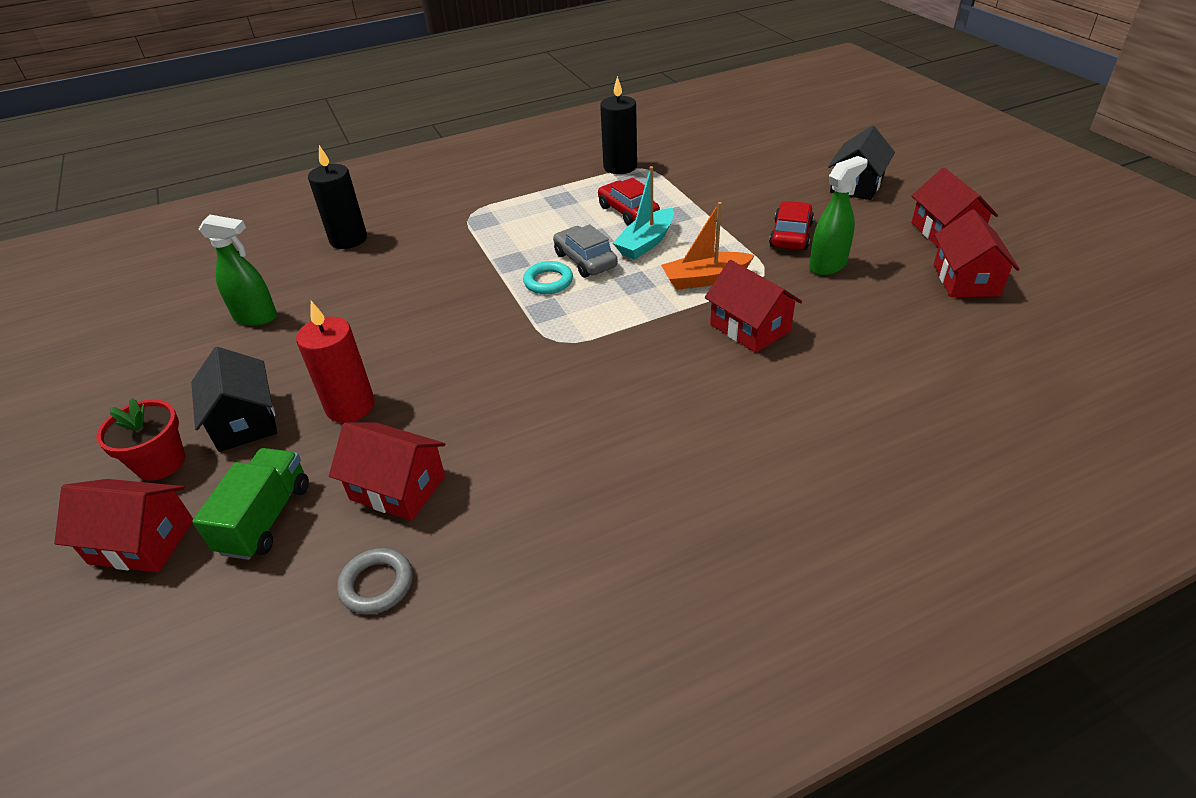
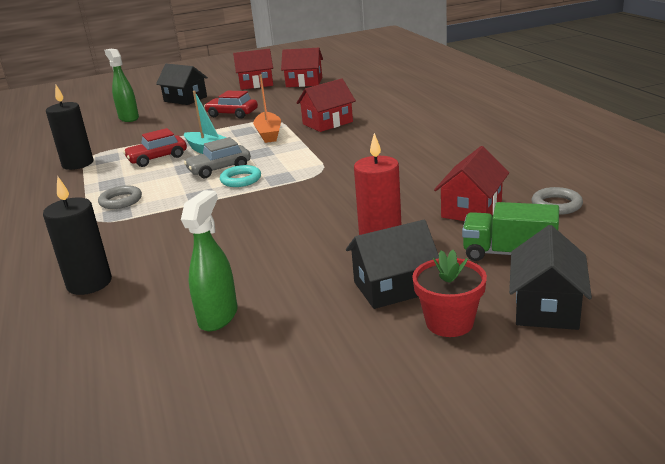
camera: 85 degrees left, 15 degrees down
red house [54,479,193,572] -> black house [509,225,592,330]
green spray bottle [809,156,868,275] -> green spray bottle moved to [104,49,139,122]
none -> grey ring [98,185,142,209]

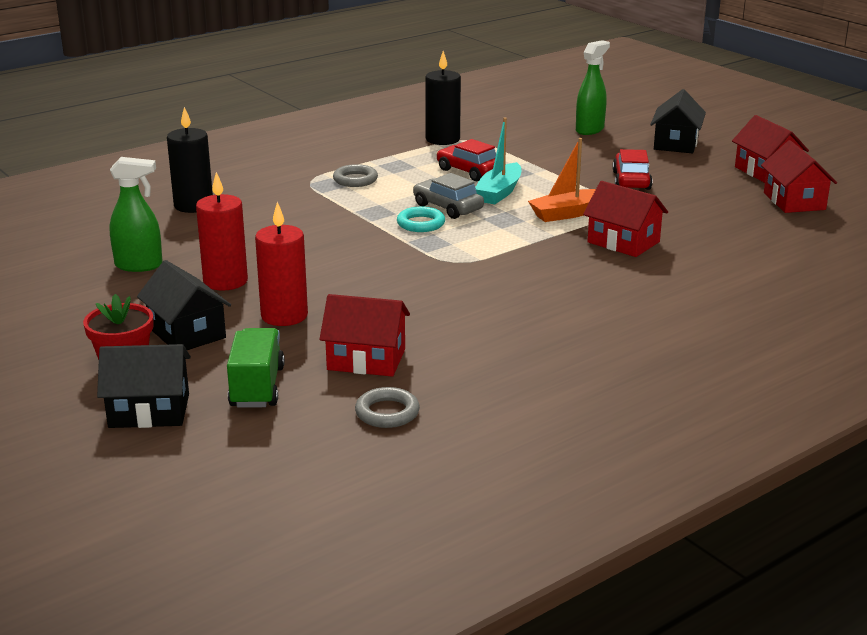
camera: 70 degrees right, 0 degrees up
none -> red candle [196,172,248,291]

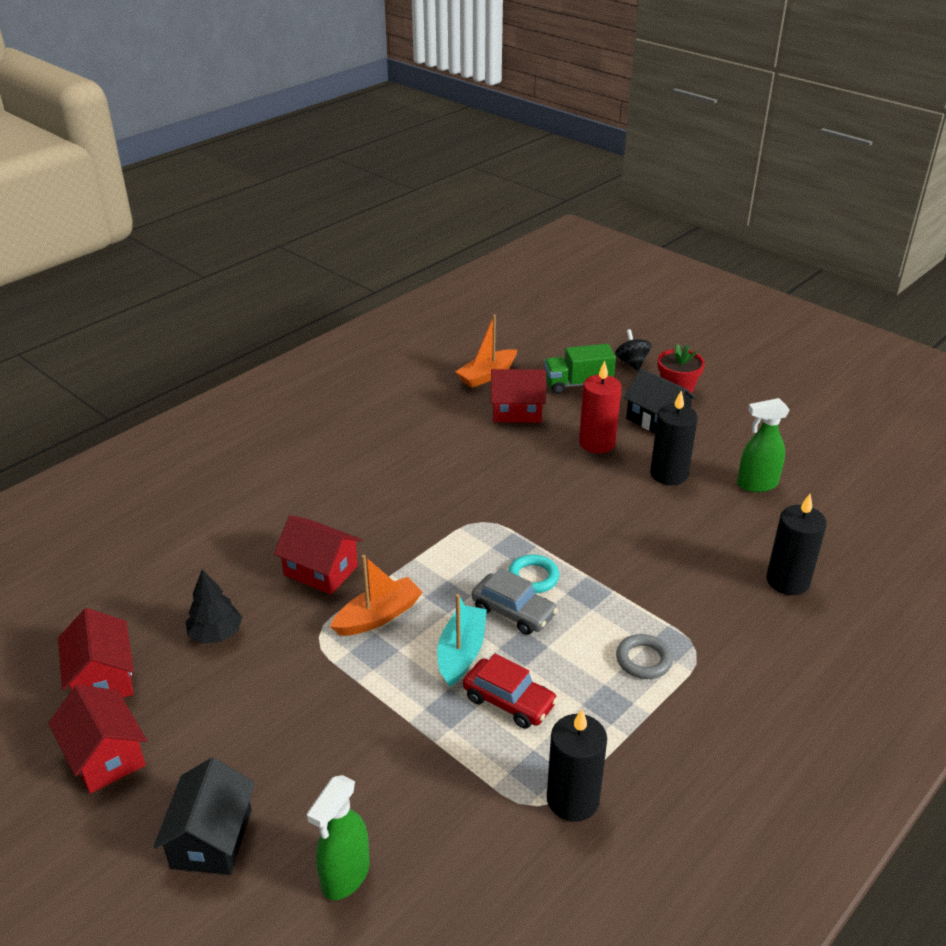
camera: 170 degrees right, 10 degrees up
black house [97,344,191,428] -> black spinning top [615,329,651,371]
red candle [196,172,248,291] -> black candle [650,391,698,485]
green truck [227,328,285,408] -> green truck turned 90 degrees clockwise [544,344,616,394]
grey ring [355,387,420,428] -> orange boat [455,314,517,388]
red car [612,149,653,190] -> none
none -> black tree [186,569,242,643]

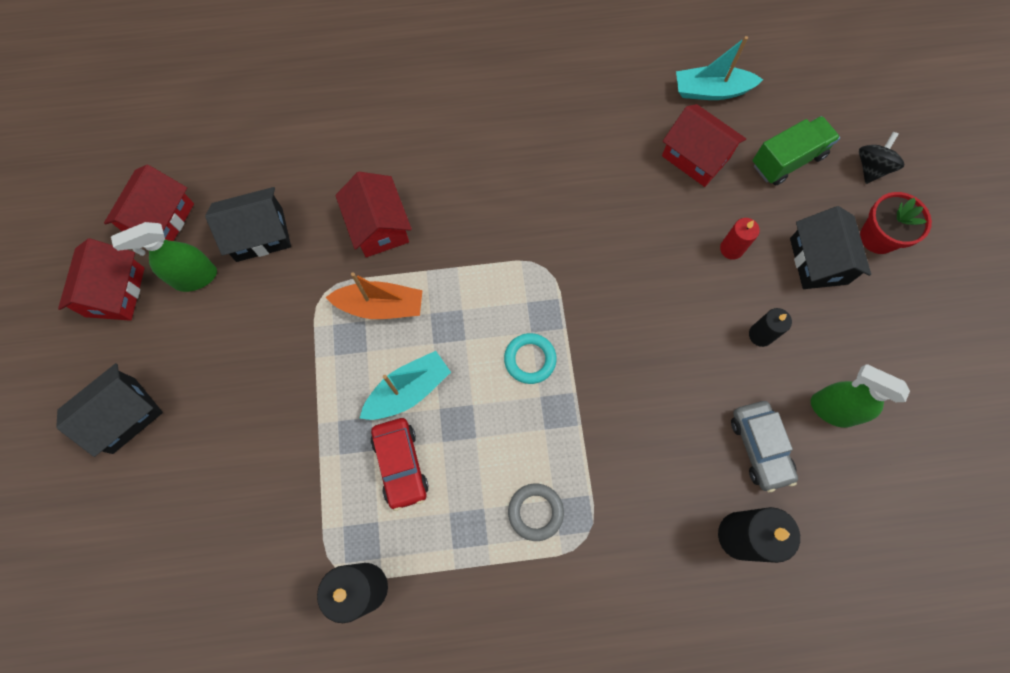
camera: 40 degrees right, 35 degrees up
black tree [186,569,242,643] -> black house [205,187,291,262]
green spray bottle [307,775,370,900] -> green spray bottle moved to [111,222,217,292]
orange boat [455,314,517,388] -> turquoise boat [676,36,763,100]
grey car [472,568,558,635] -> grey car moved to [731,401,798,492]
green truck [544,344,616,394] -> green truck turned 120 degrees clockwise [753,116,840,186]
red candle [579,361,621,453] -> red candle [720,218,760,260], size x0.58
black candle [650,391,698,485] -> black candle [749,308,792,347], size x0.58

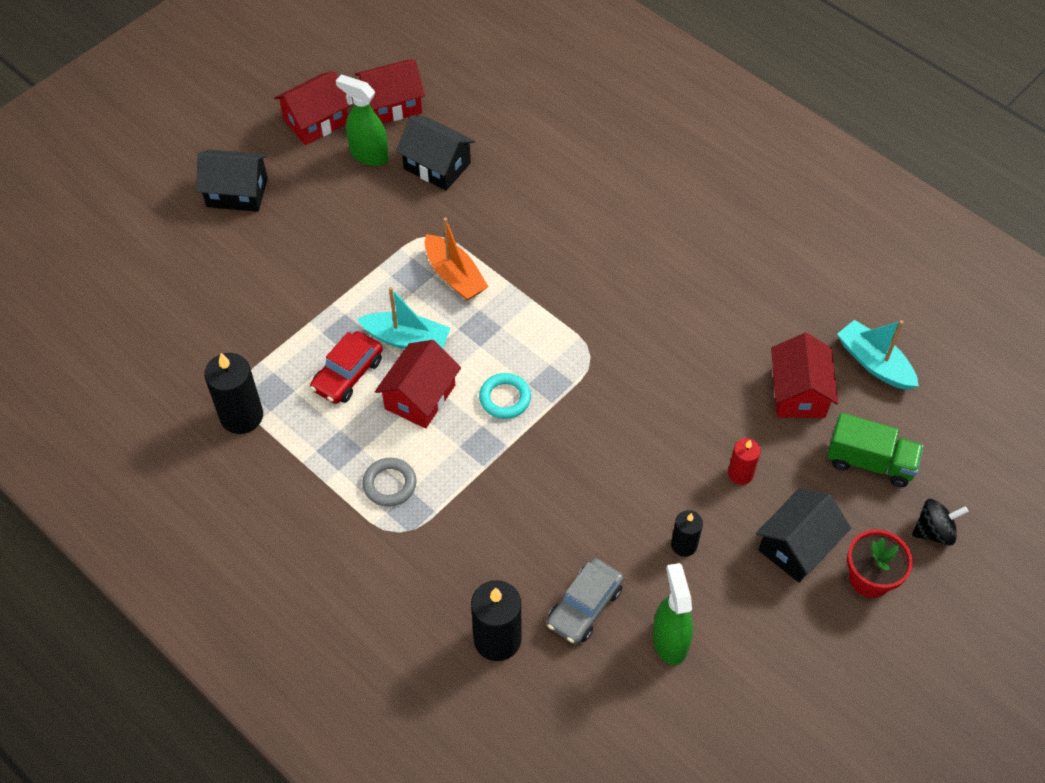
camera: 50 degrees right, 15 degrees down
red house [335,172,412,257] -> red house moved to [375,340,461,429]

